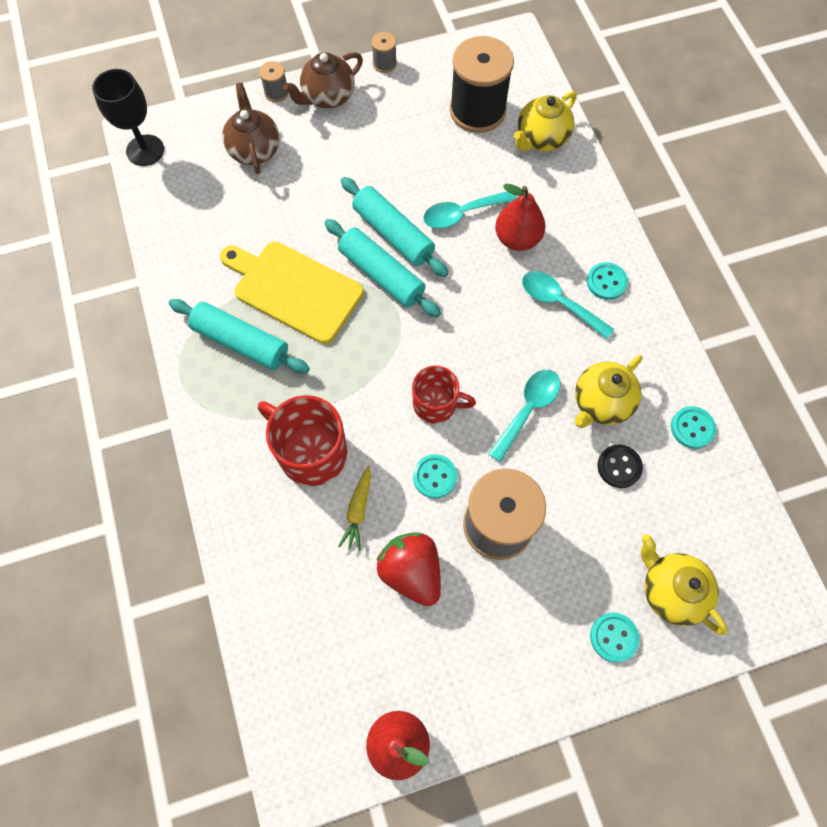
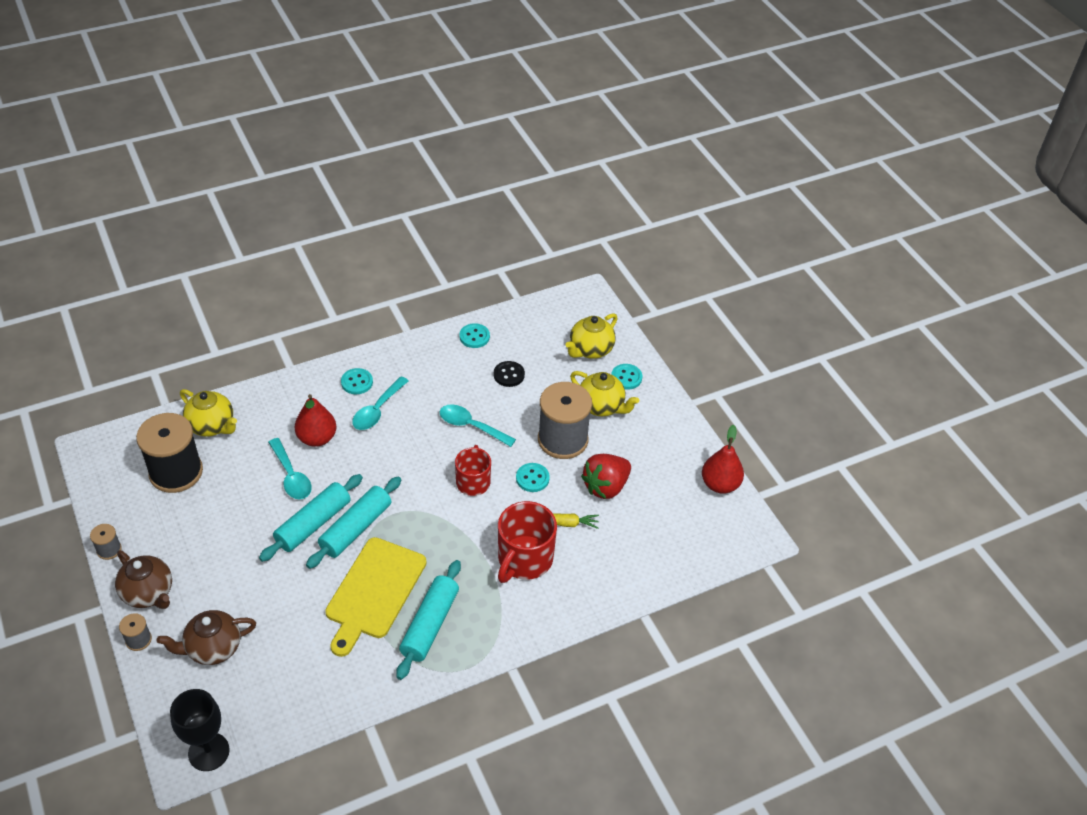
camera: 100 degrees left, 20 degrees down
yellow teapot [575,355,642,428] -> yellow teapot moved to [570,371,639,416]

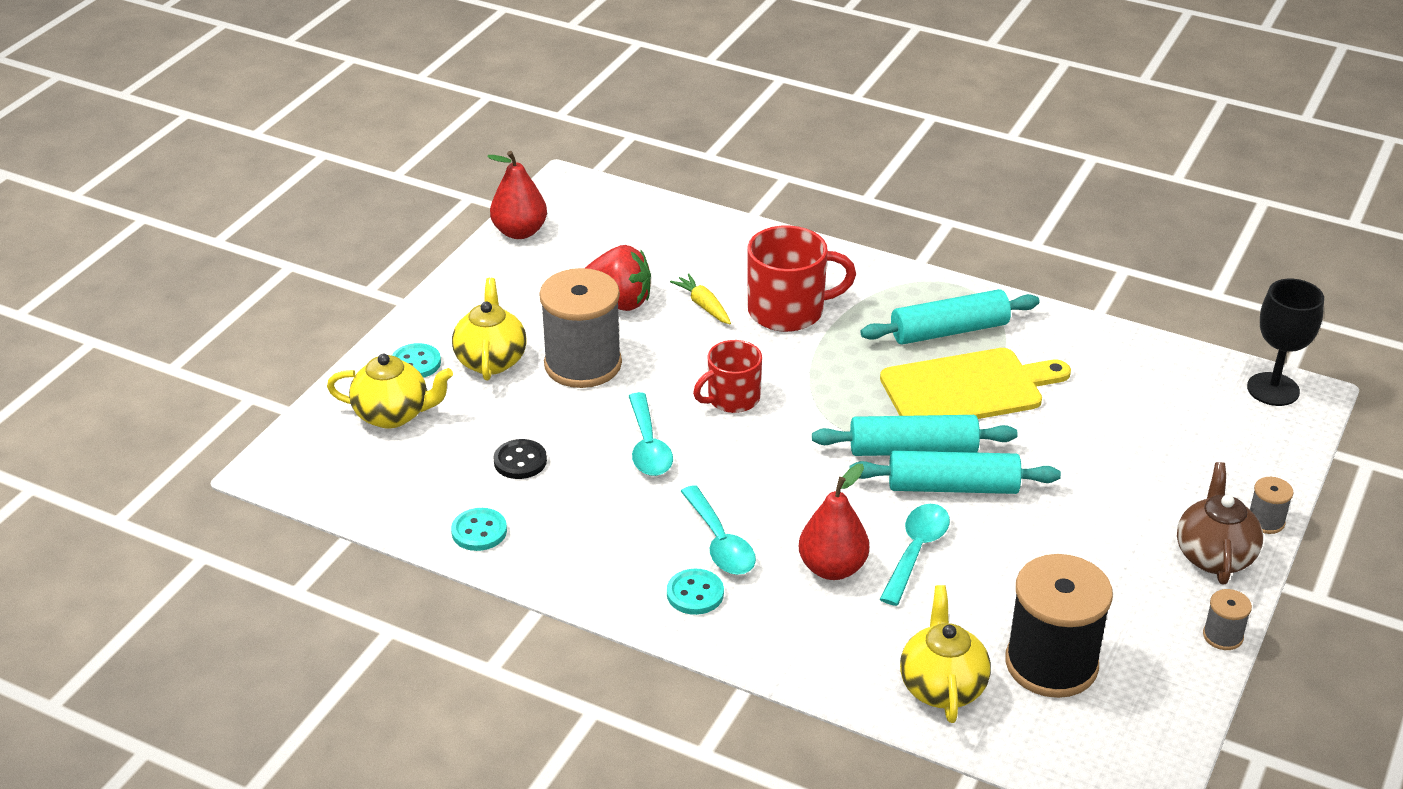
camera: 125 degrees left, 10 degrees down
brown teapot [156,610,256,665] -> none
turquoise spoon [352,376,408,430] -> turquoise spoon turned 75 degrees clockwise [681,485,756,575]
turquoise button [516,463,550,492] -> none

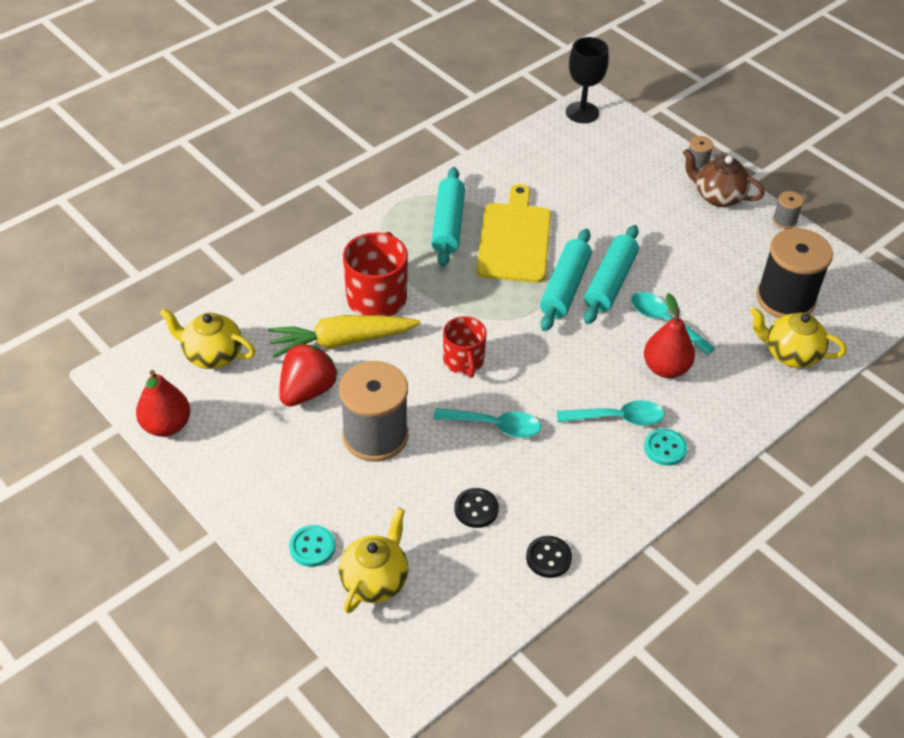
camera: 70 degrees left, 10 degrees up
turquoise button [451,508,507,551] -> black button [526,536,572,578]
yellow teapot [452,278,527,381] -> yellow teapot moved to [160,308,255,369]
yellow carrot [670,274,731,324] -> yellow carrot [268,315,421,357], size x1.97

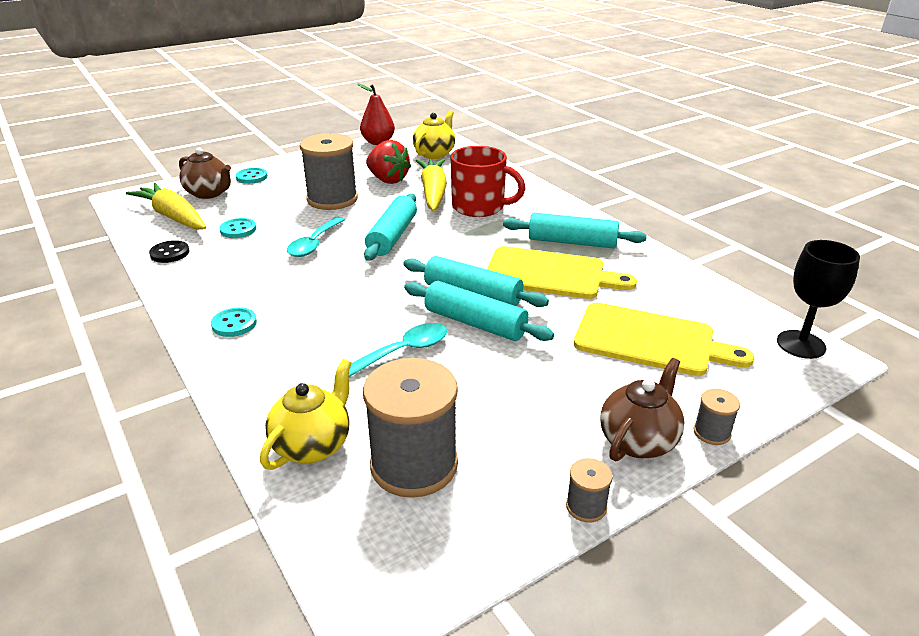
camera: 100 degrees right, 15 degrees down
yellow teapot [339,508,408,613] -> brown teapot [179,148,231,199]
red mug [443,316,487,378] -> turquoise rolling pin [364,193,417,261]
black button [454,488,499,528] -> turquoise button [219,218,257,238]
turquoise spoon [557,400,665,426] -> none
red pear [644,293,695,378] -> none
black spool [756,228,833,318] -> grey spool [363,358,458,498]
none -> yellow carrot [126,183,206,230]
none -> yellow cutting board [574,303,755,376]

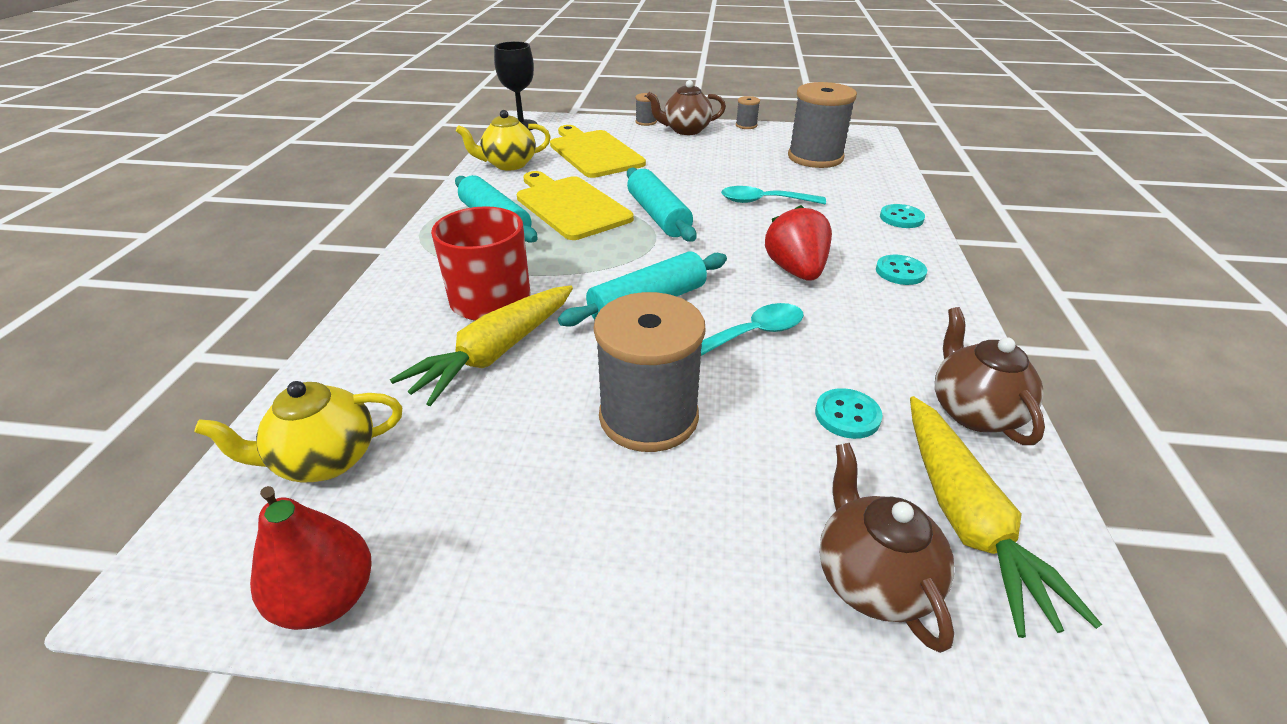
camera: 140 degrees left, 5 degrees up
black button [149,240,190,263] -> brown teapot [935,307,1045,445]
turquoise button [236,168,268,184] -> turquoise button moved to [880,204,925,228]
yellow teapot [260,359,352,470] -> yellow teapot moved to [456,110,551,170]
red strawberry [366,140,411,184] -> red strawberry moved to [765,205,832,281]
turquoise rolling pin [404,281,554,341] -> none

